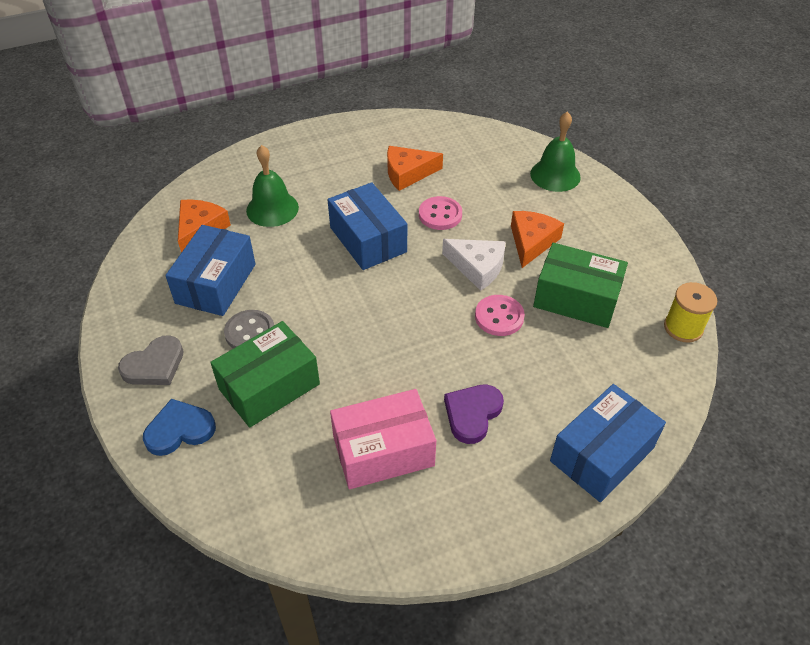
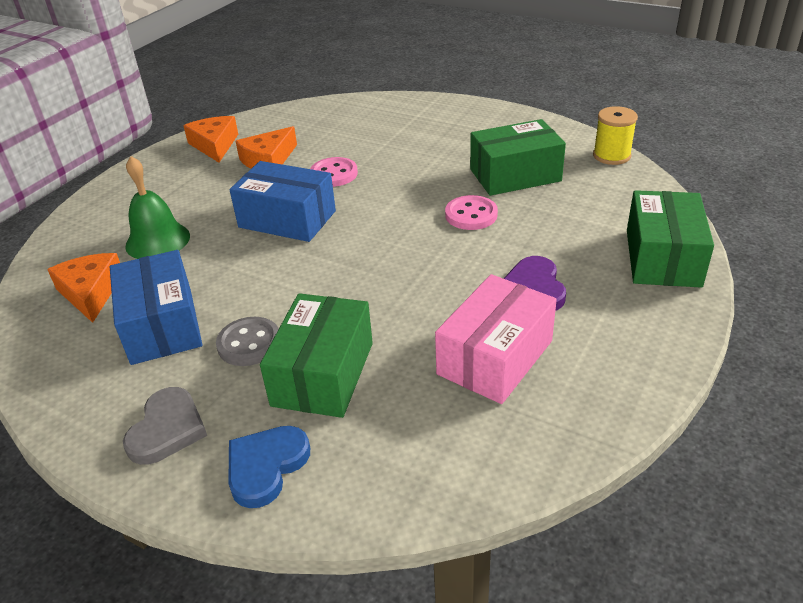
camera: 35 degrees left, 10 degrees down
white cheese [442,239,506,291] -> none
orange cheese [511,211,564,268] -> orange cheese moved to [183,116,238,163]
green bell [530,112,581,192] -> none
blue box [550,384,666,502] -> green box [627,190,714,288]

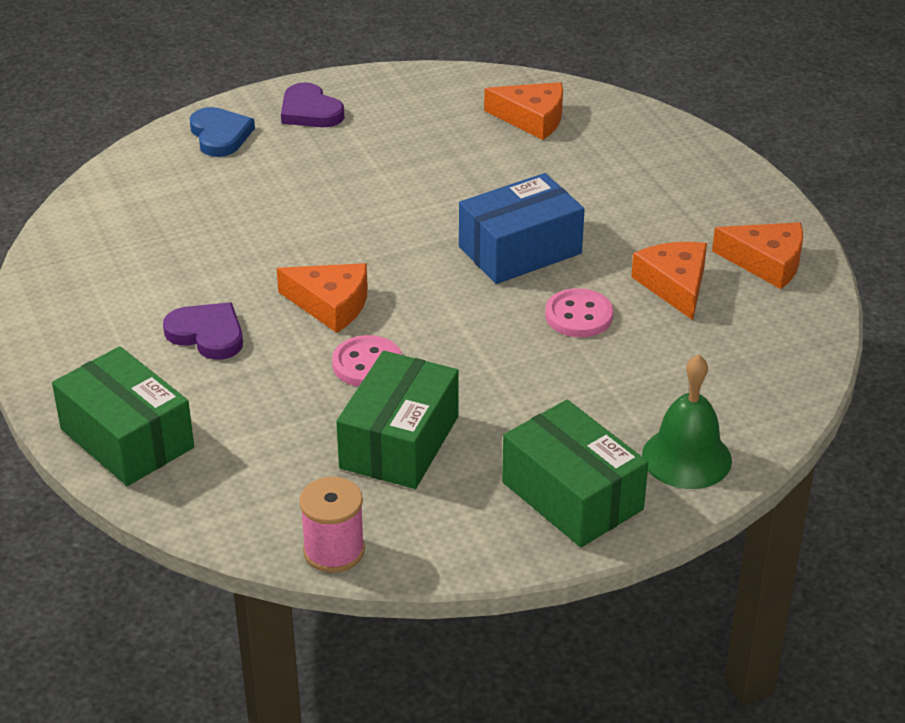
camera: 125 degrees right, 0 degrees up
blue box [110,250,202,365] -> none
grey heart [123,387,207,465] -> purple heart [281,82,344,127]
green bell [125,156,190,259] -> green bell moved to [642,354,732,489]
grey button [216,317,279,366] -> none
green box [260,293,373,418] -> green box moved to [502,400,648,547]
pink box [435,274,557,404] -> none
yellow spool [593,106,638,165] -> pink spool [299,477,365,573]
none -> orange cheese [277,263,368,333]

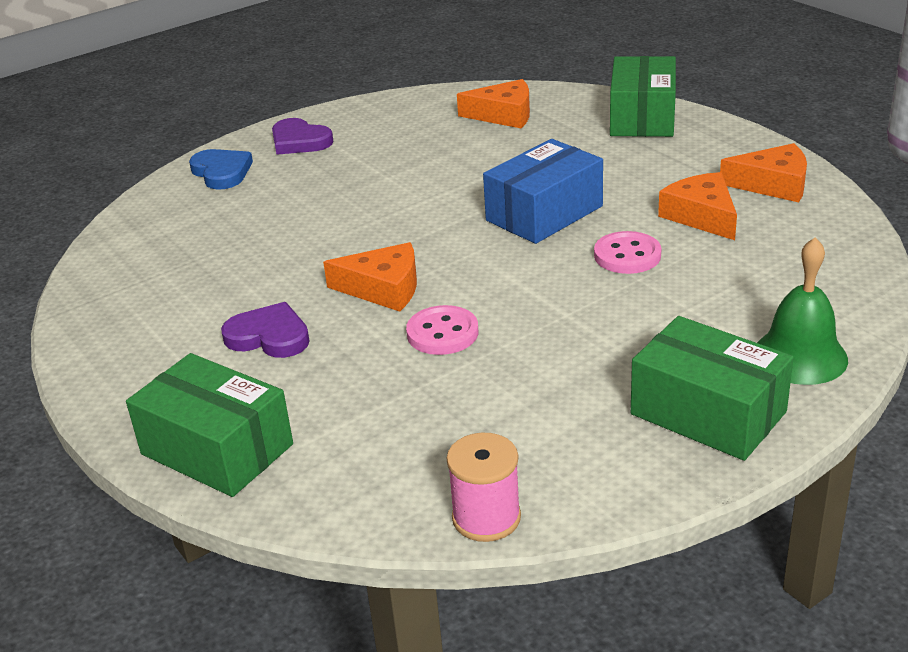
camera: 10 degrees left, 5 degrees down
green box [336,351,459,489] -> green box moved to [610,56,676,137]

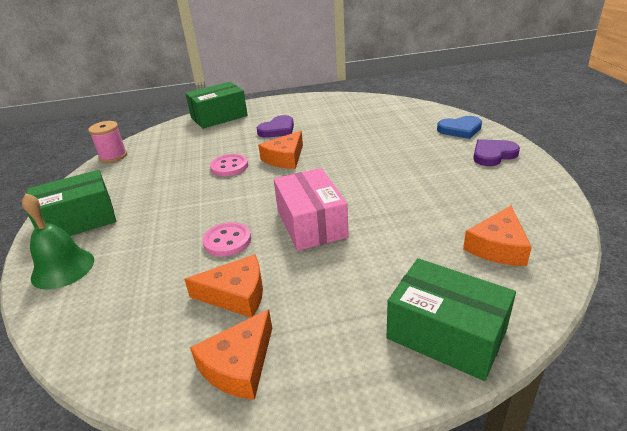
camera: 115 degrees right, 0 degrees up
blue box [483,139,603,244] -> pink box [274,168,349,251]

